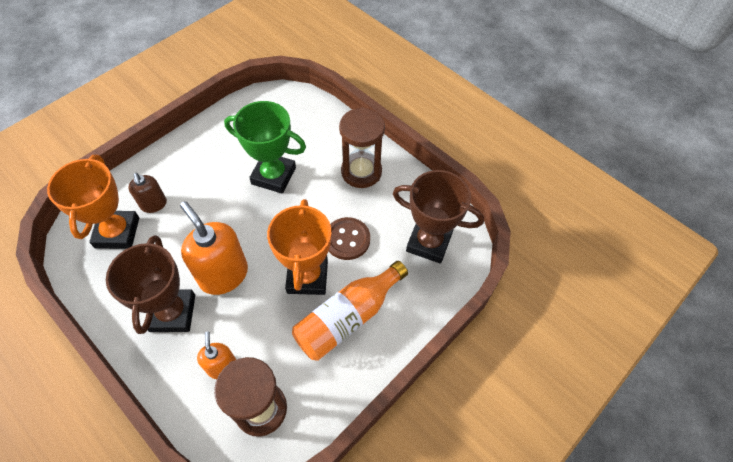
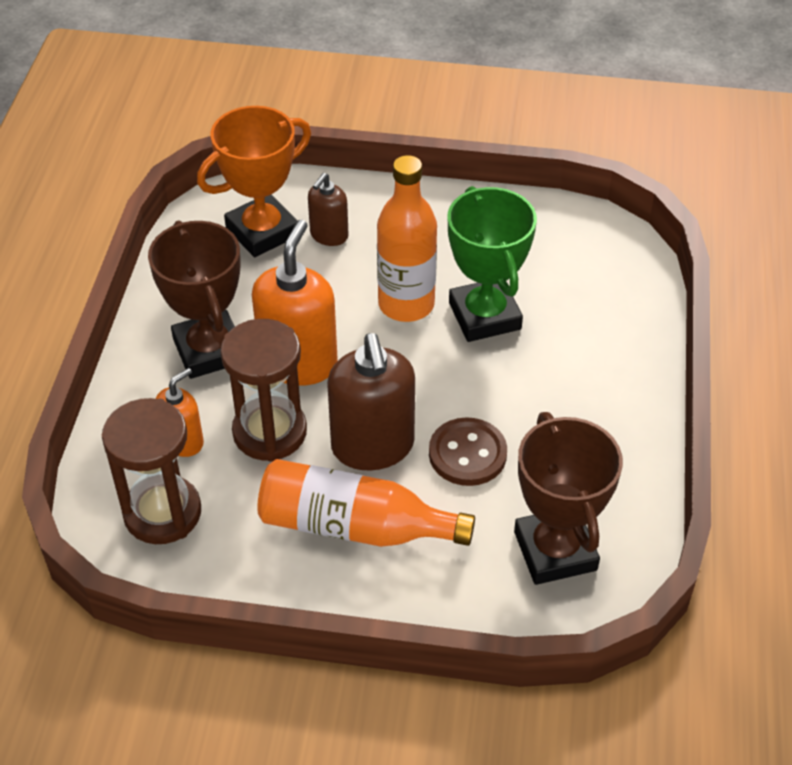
camera: 55 degrees right, 10 degrees down
brown trophy [106,235,195,334] -> brown trophy turned 75 degrees counterclockwise [148,220,241,379]
orange trophy [267,199,331,295] -> brown soap dispenser [327,333,415,471]
brown hourglass [339,107,385,188] -> brown hourglass moved to [220,319,307,462]
none -> orange bottle [377,155,437,322]

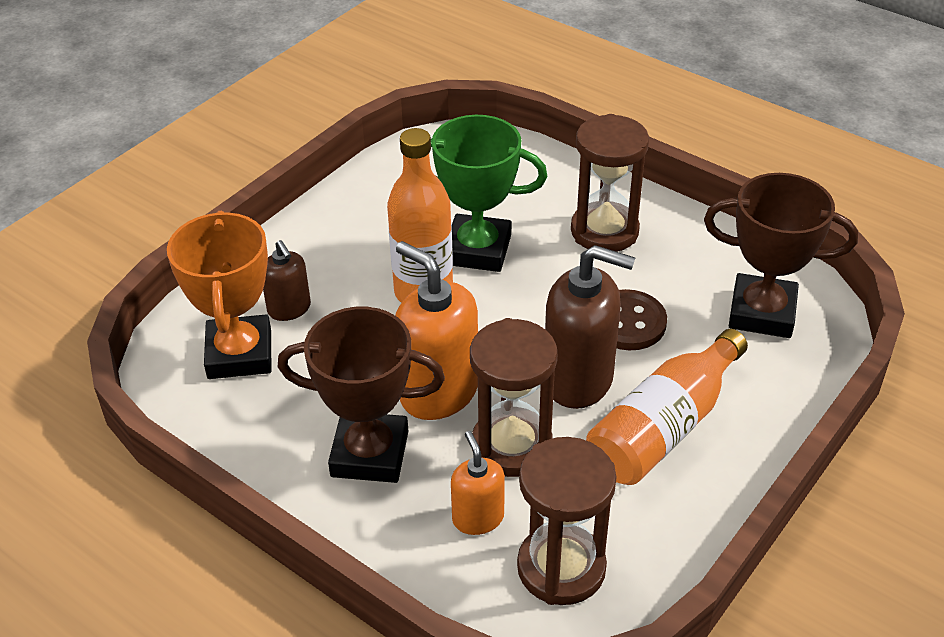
camera: 60 degrees left, 5 degrees down
none -> brown hourglass [571,114,649,252]

